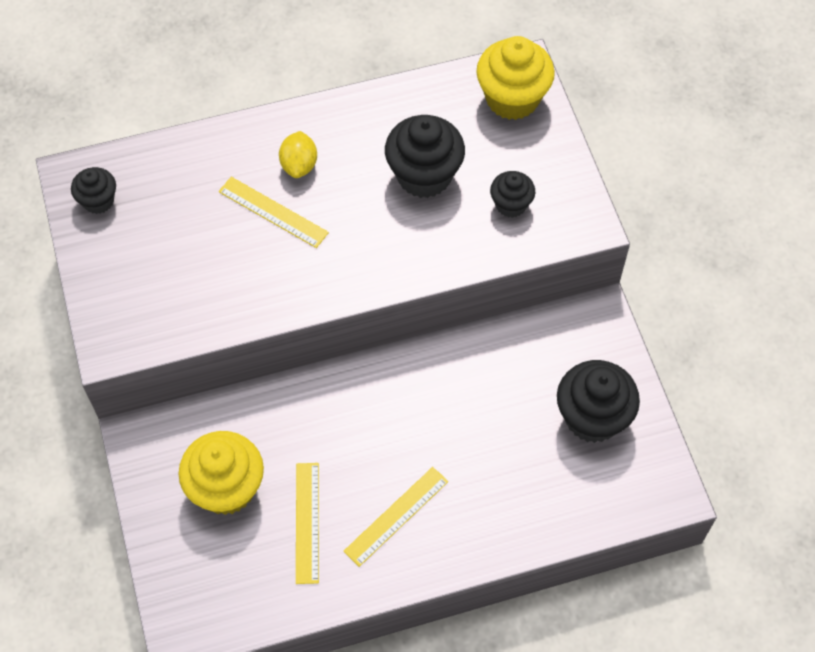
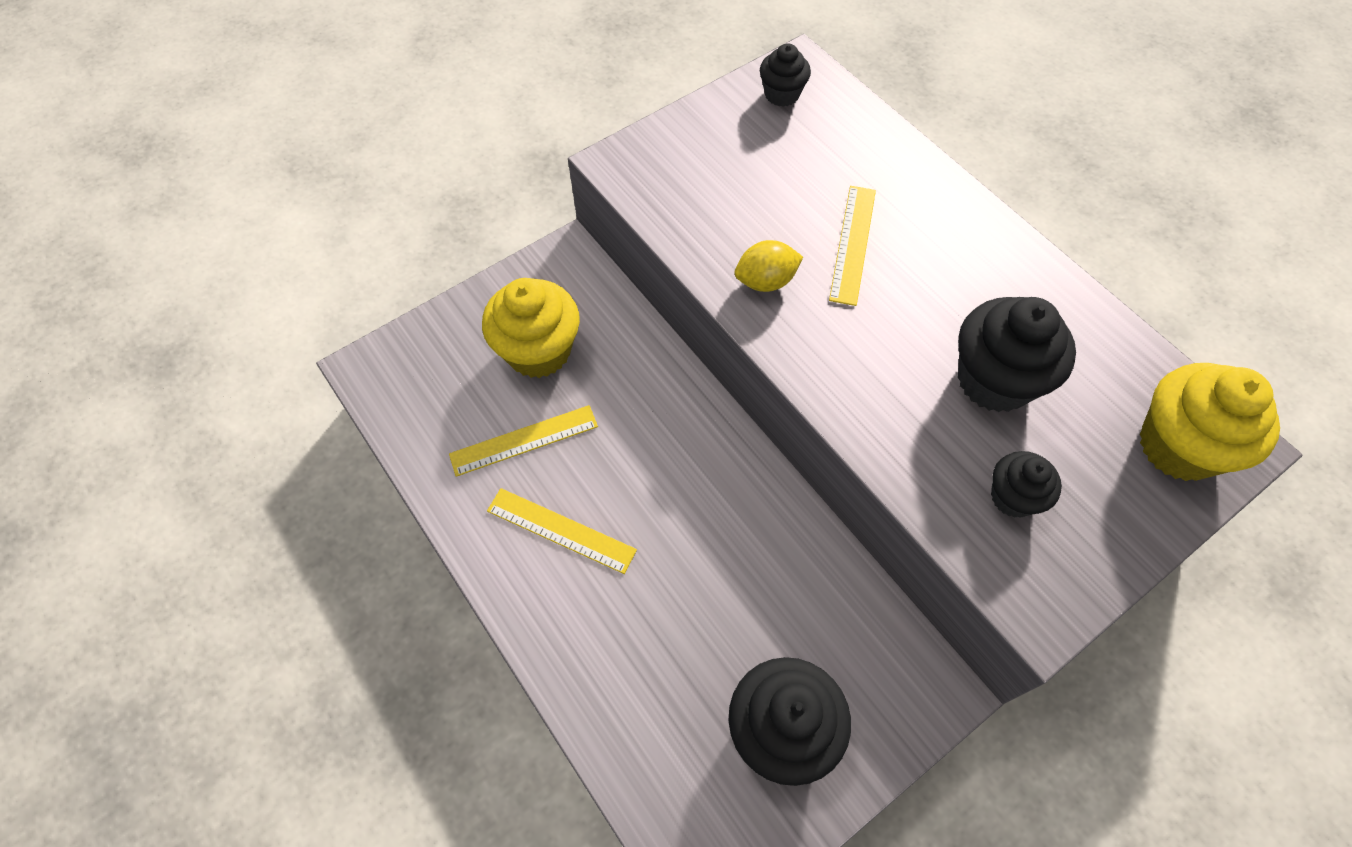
camera: 70 degrees right, 0 degrees up
yellow lemon [279,131,317,178] -> yellow lemon moved to [735,240,803,292]

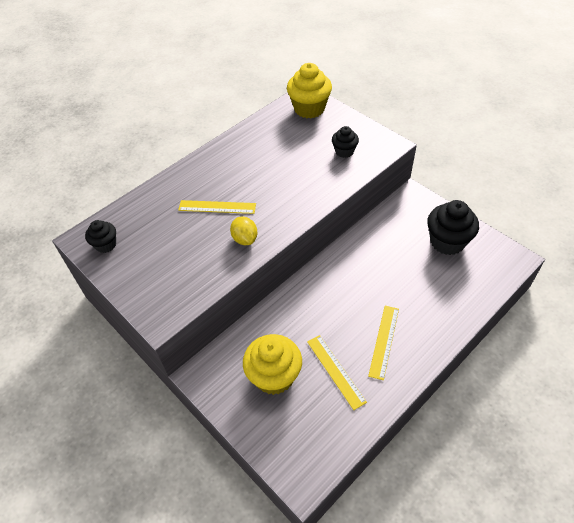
camera: 95 degrees left, 10 degrees down
black cupcake [958,297,1076,412] -> none

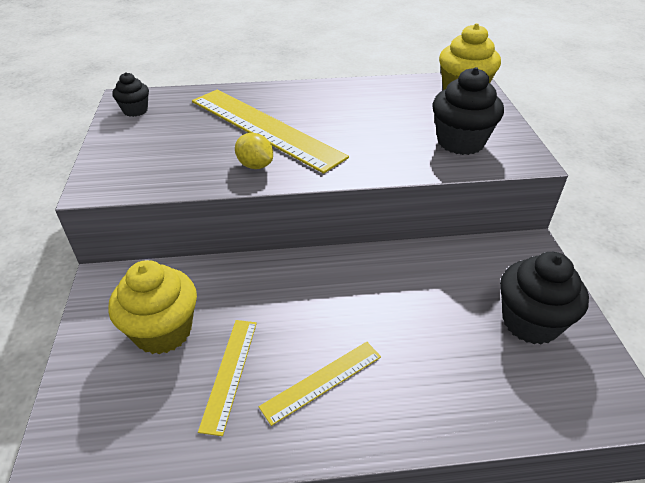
camera: 35 degrees right, 10 degrees down
yellow ruler [178,200,256,214] -> yellow ruler [192,90,349,174], size x1.99
yellow lemon [230,217,257,245] -> yellow lemon turned 60 degrees counterclockwise [235,133,273,169]
black cupcake [332,126,359,158] -> black cupcake [433,67,504,155], size x1.78

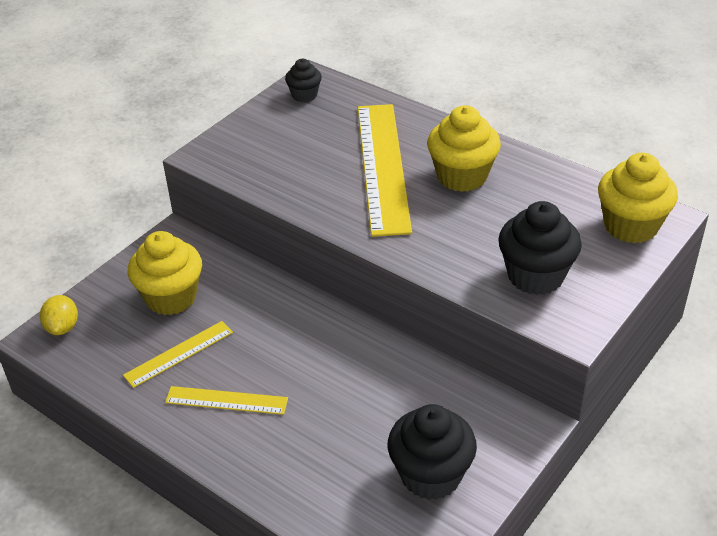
camera: 45 degrees right, 0 degrees up
yellow lemon [235,133,273,169] -> yellow lemon moved to [40,295,78,335]
none -> yellow cupcake [427,105,501,192]

